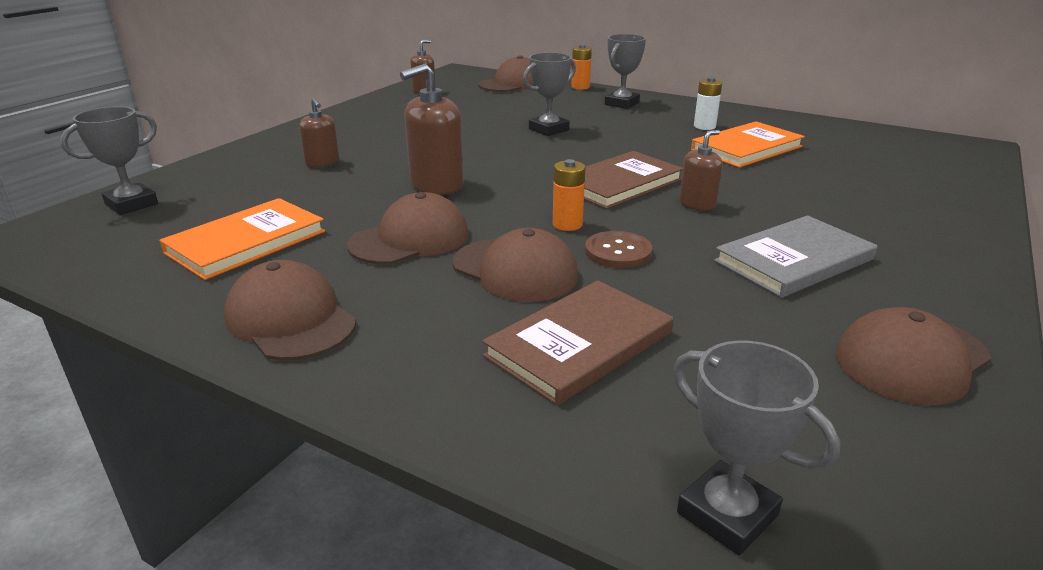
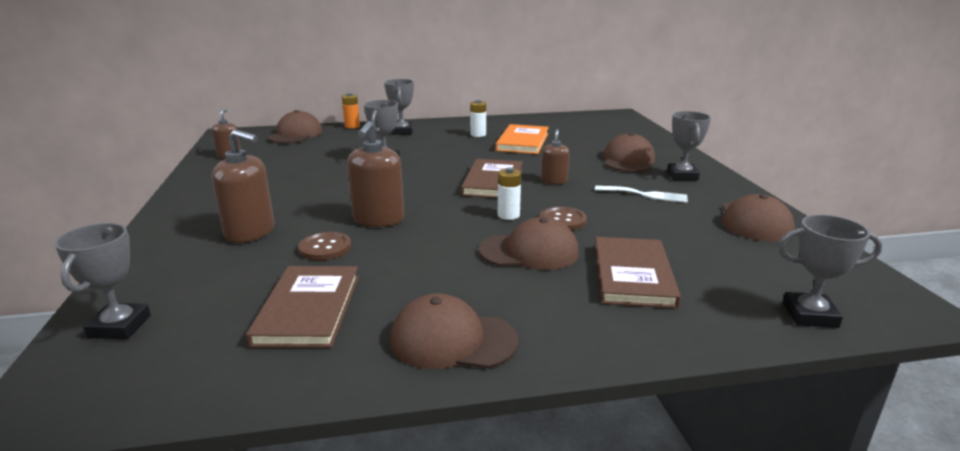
camera: 40 degrees left, 5 degrees down
orange book [159,198,325,280] -> brown book [246,266,359,348]
brown soap dispenser [299,98,339,167] -> brown soap dispenser [212,129,275,243], size x1.69
brown cap [347,192,469,265] -> brown cap moved to [603,133,655,172]
orange battery [553,159,585,231] -> white battery [498,167,521,220]
grey book [714,215,878,298] -> white fork [595,186,688,203]
none -> brown button [298,232,351,260]
none -> grey trophy [667,111,711,181]

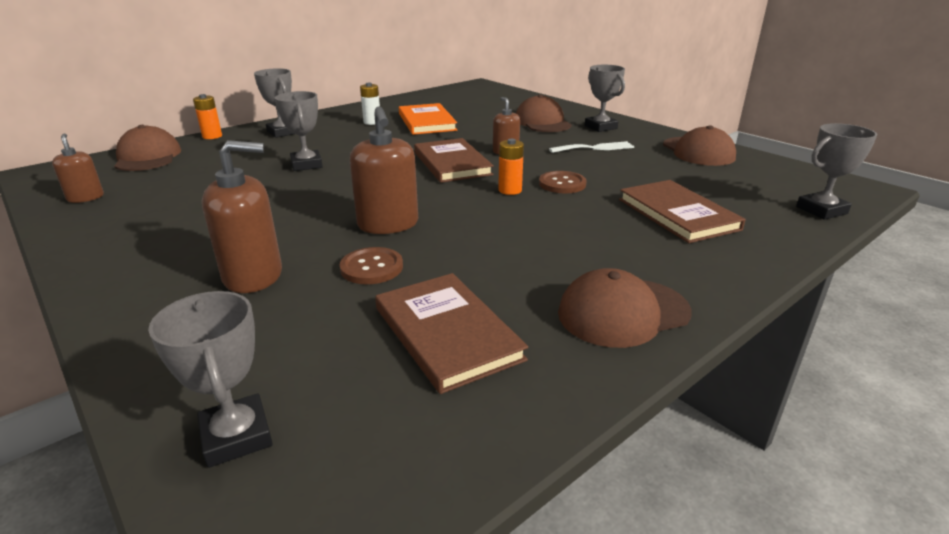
camera: 30 degrees left, 5 degrees up
brown cap [479,217,579,270] -> none
white battery [498,167,521,220] -> orange battery [498,139,524,195]

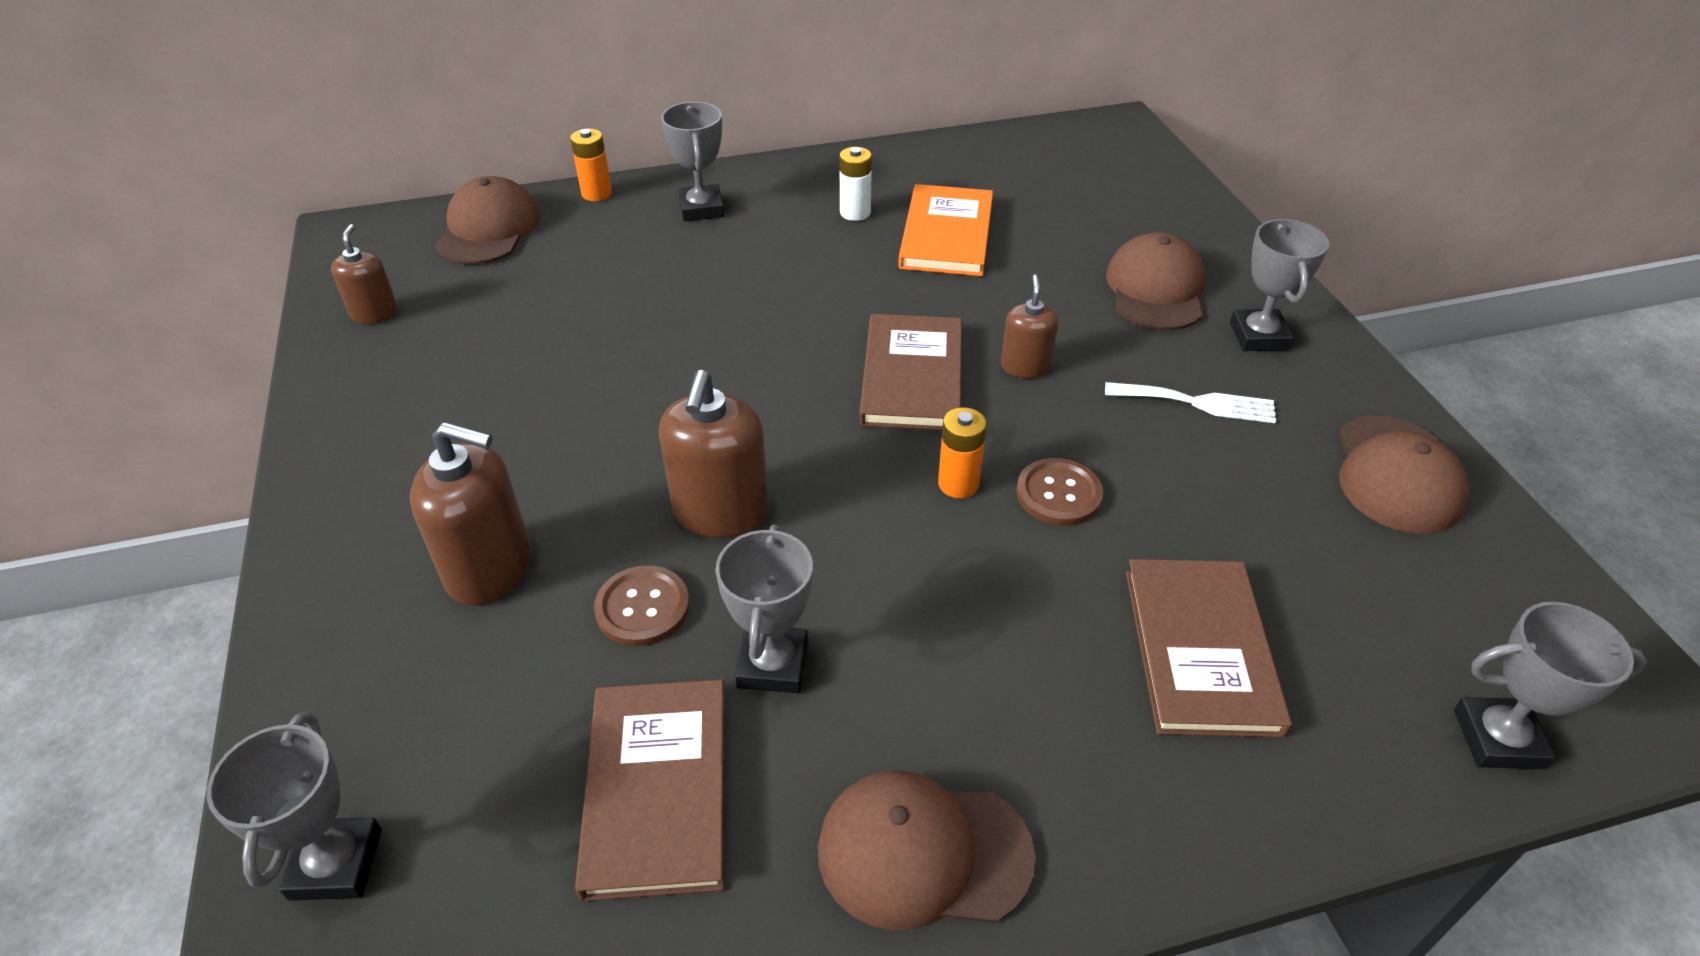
camera: 25 degrees right, 15 degrees up
grey trophy [275,91,323,171] -> grey trophy moved to [715,525,813,693]

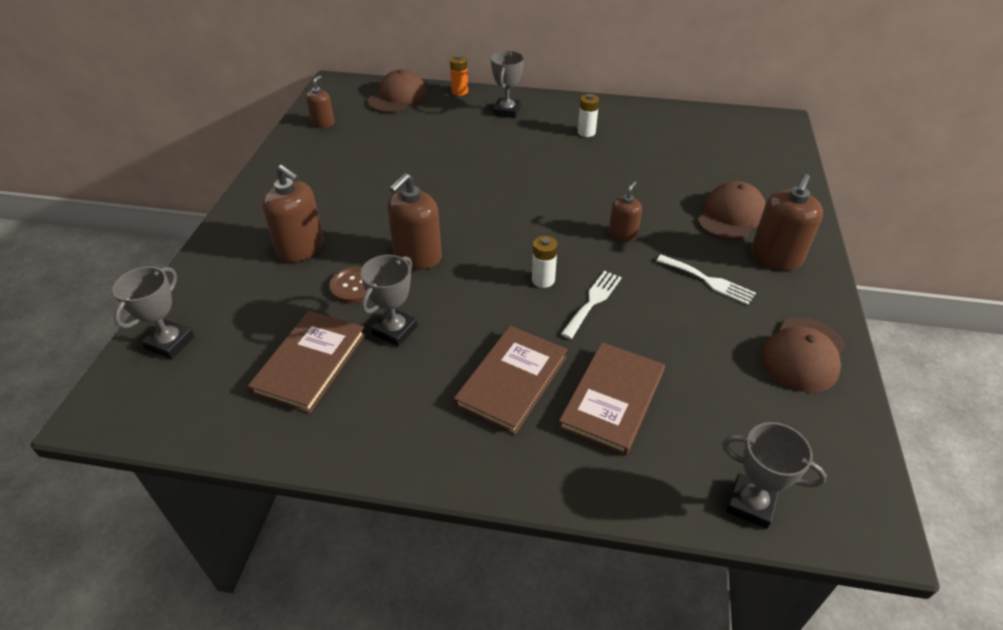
camera: 25 degrees right, 0 degrees up
brown cap [818,770,1036,930] -> none
brown book [859,314,962,431] -> brown book moved to [454,326,567,435]
orange book [898,184,993,276] -> none
orange battery [938,407,987,498] -> white battery [532,236,558,288]
brown button [1016,458,1103,526] -> white fork [561,271,622,339]
grey trophy [1230,219,1329,351] -> brown soap dispenser [751,174,823,270]

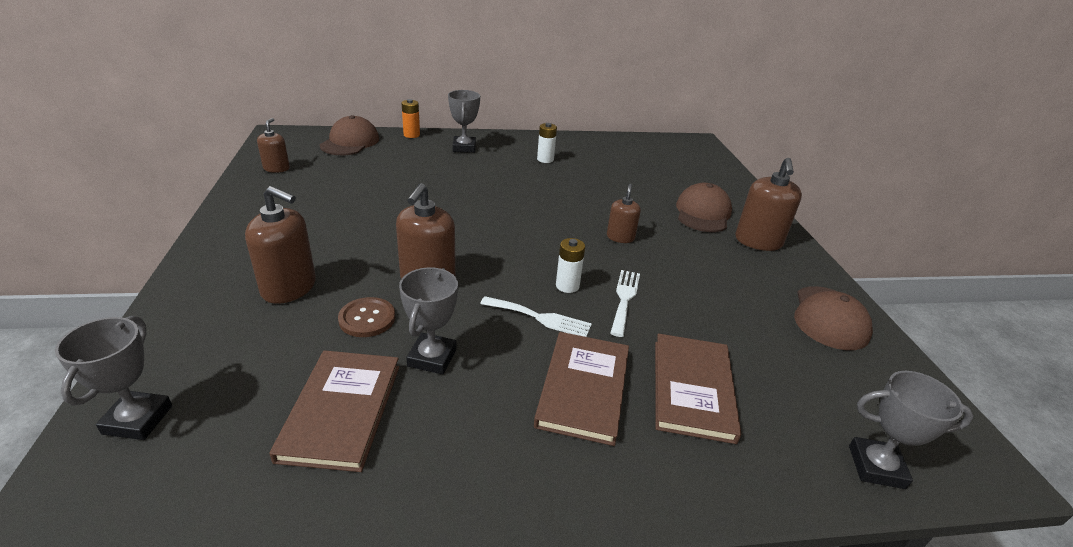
camera: 20 degrees left, 10 degrees down
white fork [656,255,756,305] -> white fork moved to [480,296,592,337]

